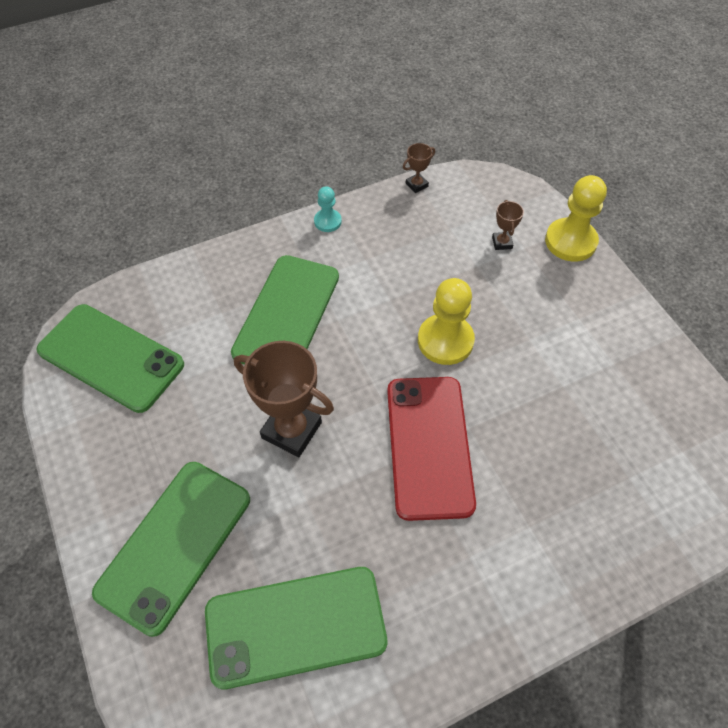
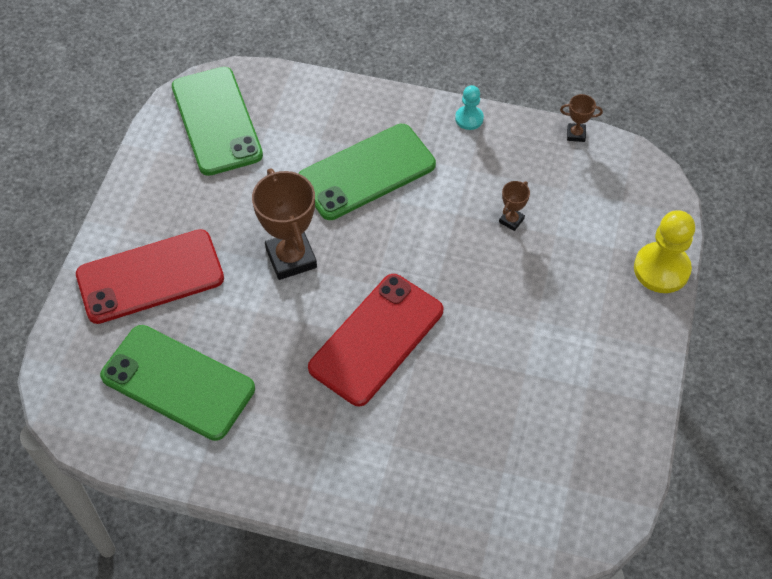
camera: 40 degrees right, 0 degrees up
green phone [92,462,250,637] -> red phone [76,229,224,324]
yellow pawn [418,278,475,365] -> none
brown trophy [492,200,524,250] -> brown trophy moved to [499,181,530,231]

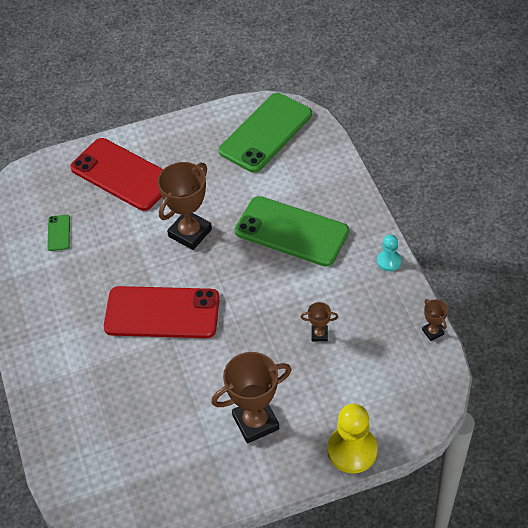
camera: 60 degrees right, 5 degrees down
green phone [100,325,255,441] -> green phone [47,215,70,251], size x0.41
none -> brown trophy [211,352,292,444]

